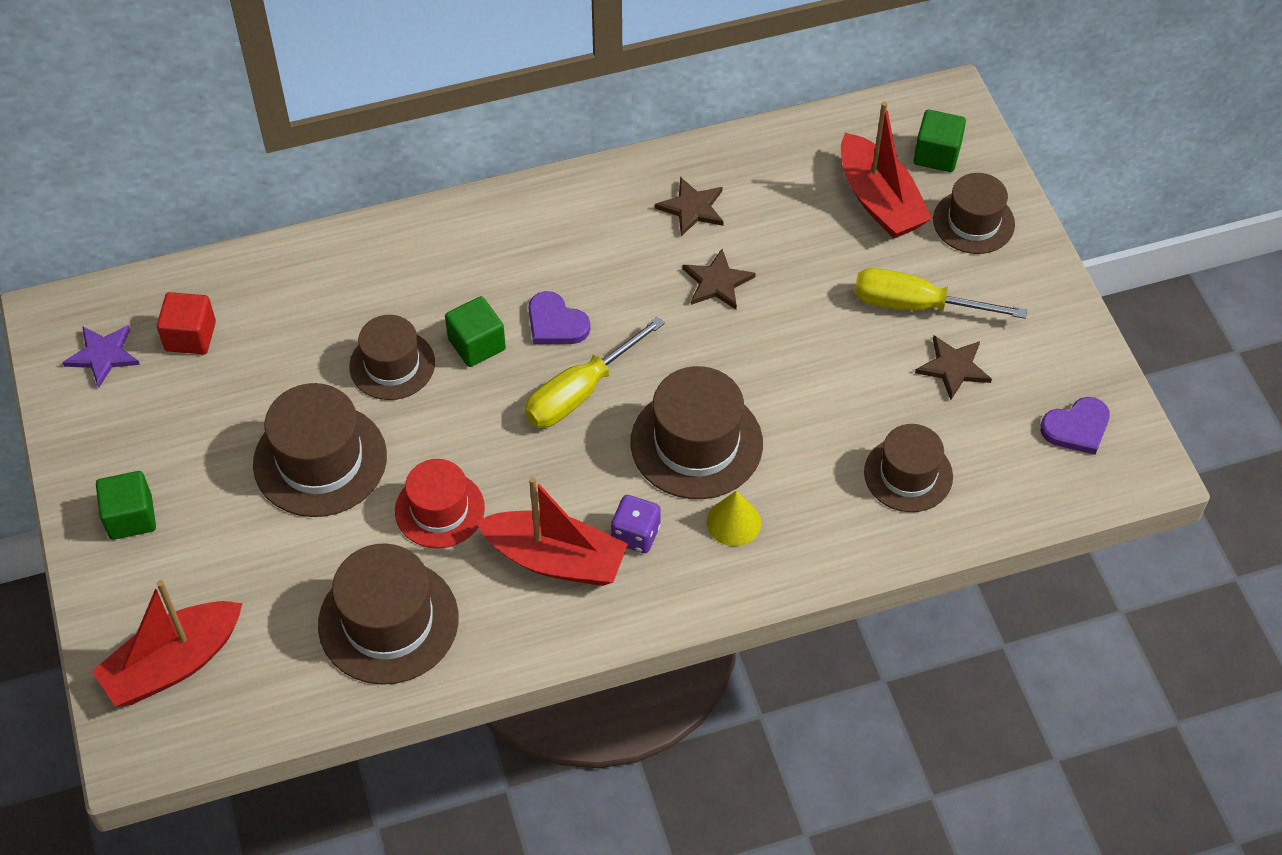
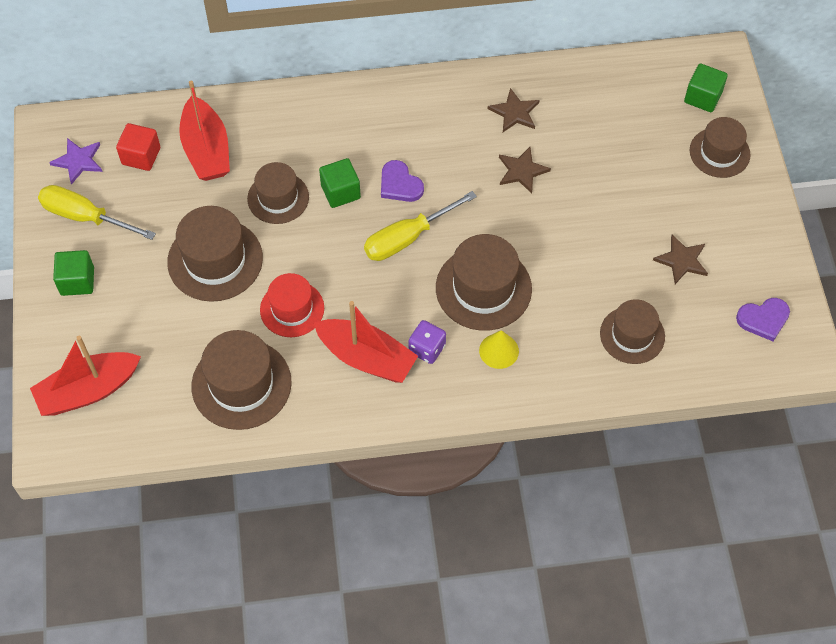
camera: 10 degrees right, 5 degrees up
red boat [841,102,932,239] -> red boat moved to [179,80,230,181]
yellow screwdriver [854,268,1027,319] -> yellow screwdriver moved to [38,185,156,240]

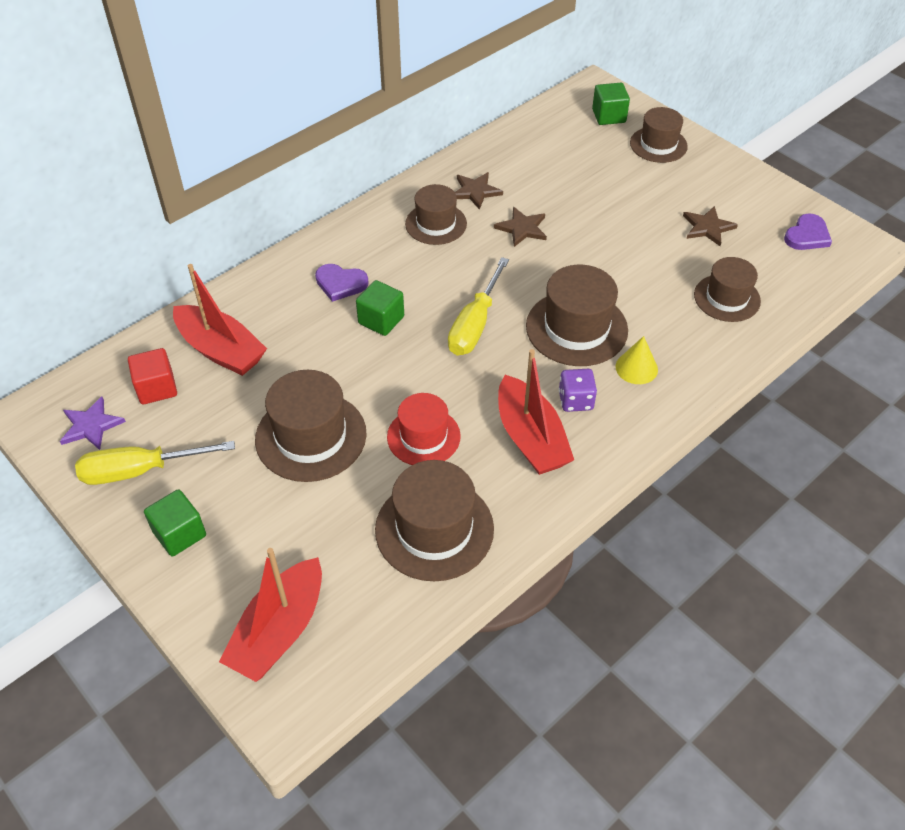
camera: 35 degrees left, 10 degrees down
brown hat [247,162,309,224] -> brown hat moved to [405,184,467,245]
red boat [314,301,418,383] -> red boat turned 75 degrees clockwise [498,349,574,475]
purple heart [381,160,424,202] -> purple heart moved to [315,264,369,302]

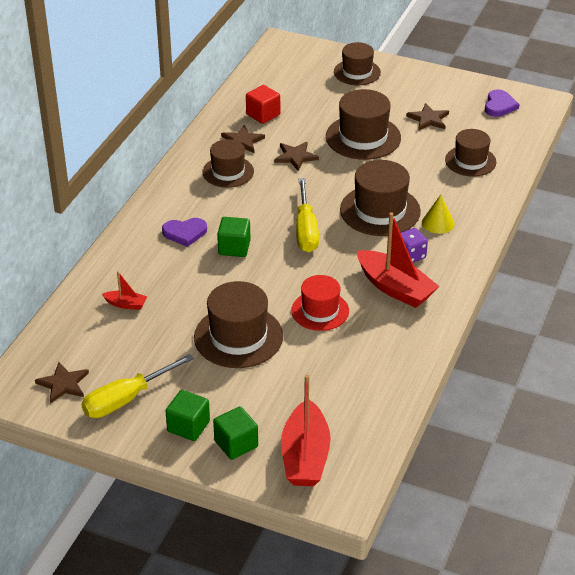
camera: 25 degrees left, 10 degrees down
purple star [60,397,126,450] -> brown star [35,362,89,404]
red cube [128,348,177,405] -> red cube moved to [246,85,280,124]
red boat [173,264,267,376] -> red boat [102,271,147,310], size x0.47
brown hat [375,460,494,581] -> brown hat moved to [326,89,401,160]
green cube [592,83,630,125] -> green cube moved to [213,406,258,460]

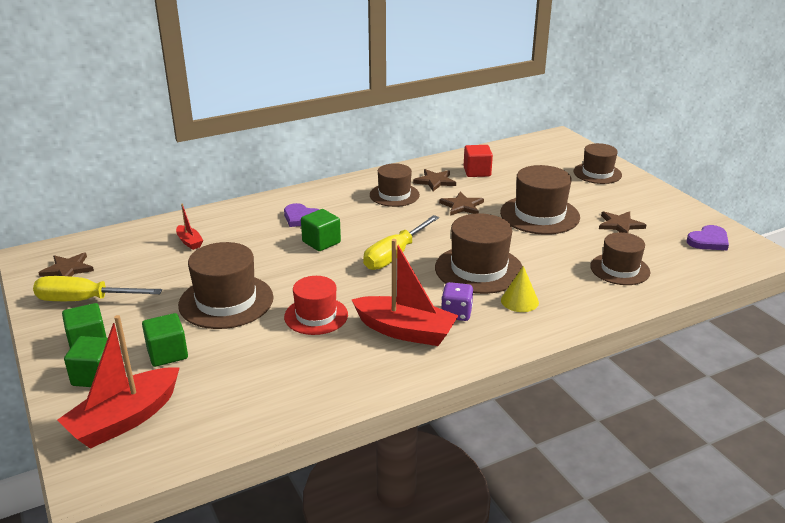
camera: 40 degrees right, 10 degrees down
red boat [357,212,439,308] -> red boat turned 60 degrees counterclockwise [351,239,459,346]
none -> green cube [142,313,188,367]

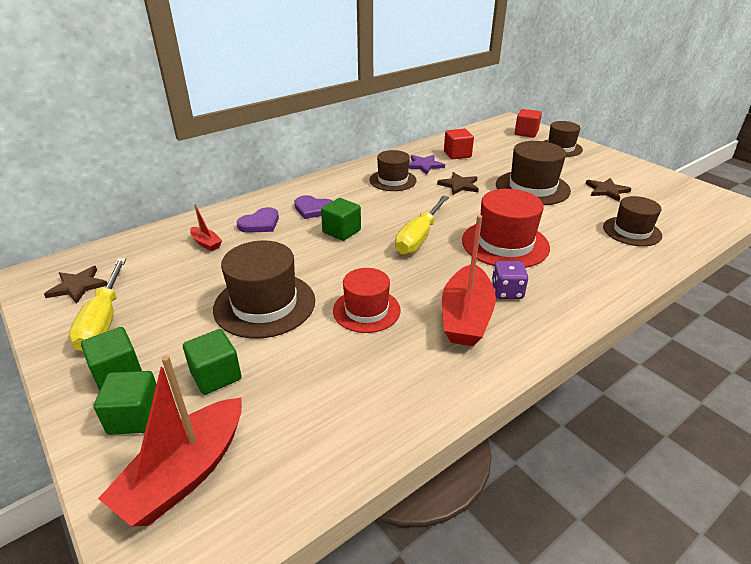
camera: 10 degrees left, 5 degrees up
yellow screwdriver [33,276,162,301] -> yellow screwdriver turned 90 degrees counterclockwise [69,258,126,351]
red boat [351,239,459,346] -> red boat turned 90 degrees clockwise [442,215,496,346]
brown star [413,169,456,191] -> purple star [409,155,445,175]
brown hat [435,213,523,294] -> red hat [462,189,550,268]
yellow cone [501,266,539,312] -> none
purple heart [686,225,729,251] -> purple heart moved to [237,207,279,233]
none -> red cube [515,109,542,138]

